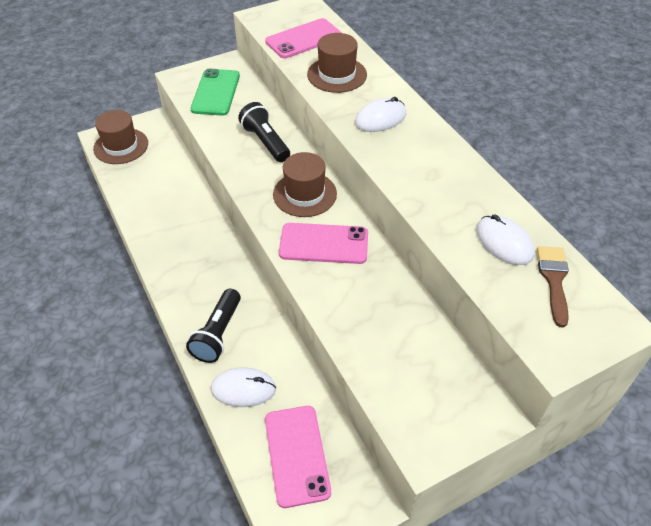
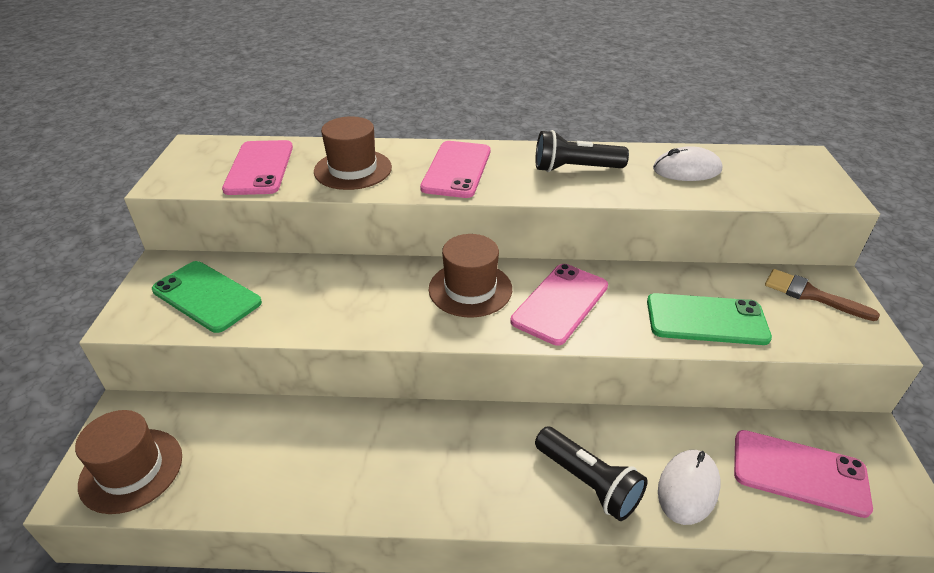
camera: 60 degrees left, 10 degrees down
black flashlight [238,102,290,162] -> black flashlight moved to [536,130,629,172]
white mouse [355,97,406,132] -> pink phone [420,141,490,198]
brown brush [537,246,569,328] -> brown brush moved to [765,269,880,321]
none -> green phone [647,293,772,345]

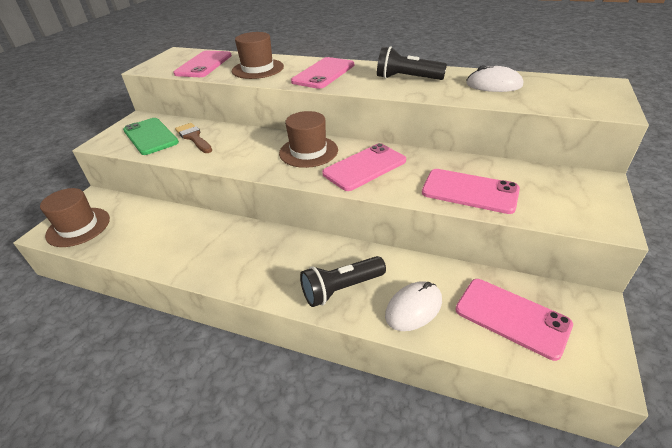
camera: 20 degrees right, 0 degrees up
black flashlight [535,426,648,521] -> black flashlight turned 90 degrees clockwise [300,256,386,307]
green phone [647,293,772,345] -> pink phone [422,169,520,214]
brown brush [765,269,880,321] -> brown brush moved to [175,123,212,153]

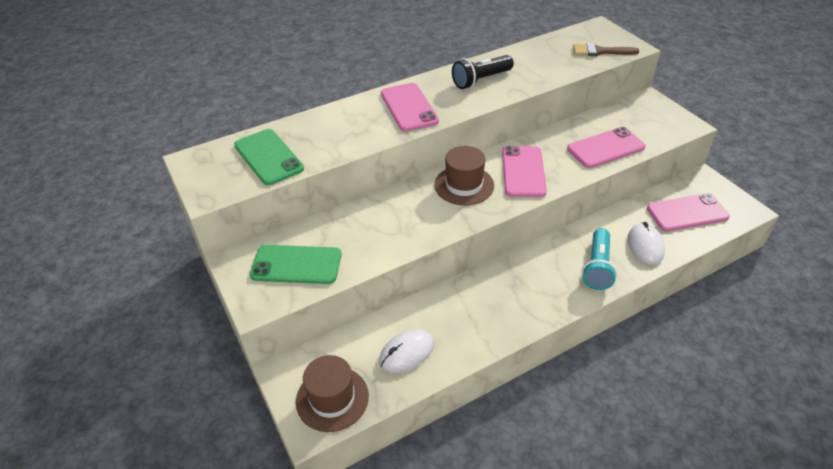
camera: 50 degrees left, 5 degrees up
pink phone [174,51,232,77] -> green phone [234,129,304,185]
brown brush [175,123,212,153] -> brown brush moved to [573,43,639,56]
brown hat [232,32,284,79] -> none
black flashlight [300,256,386,307] -> turquoise flashlight [582,228,617,290]
white mouse [466,65,523,92] -> white mouse moved to [379,329,434,373]

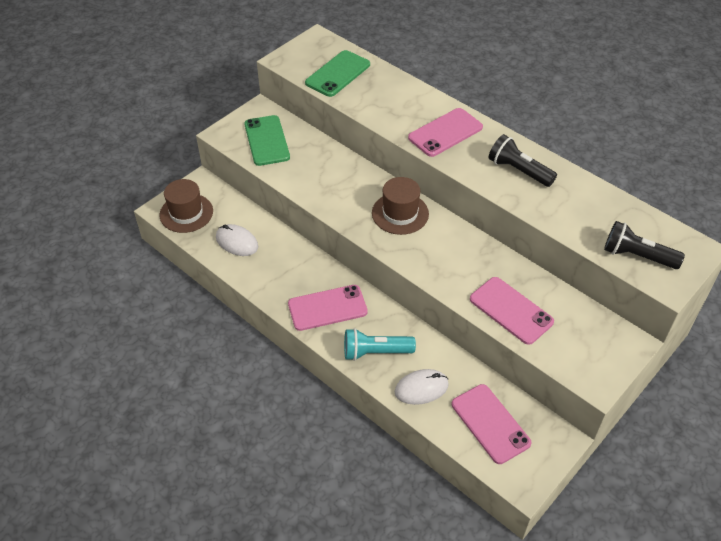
camera: 70 degrees right, 5 degrees up
pink phone [502,146,547,197] -> pink phone moved to [288,285,368,331]
brown brush [573,43,639,56] -> black flashlight [604,221,685,269]

